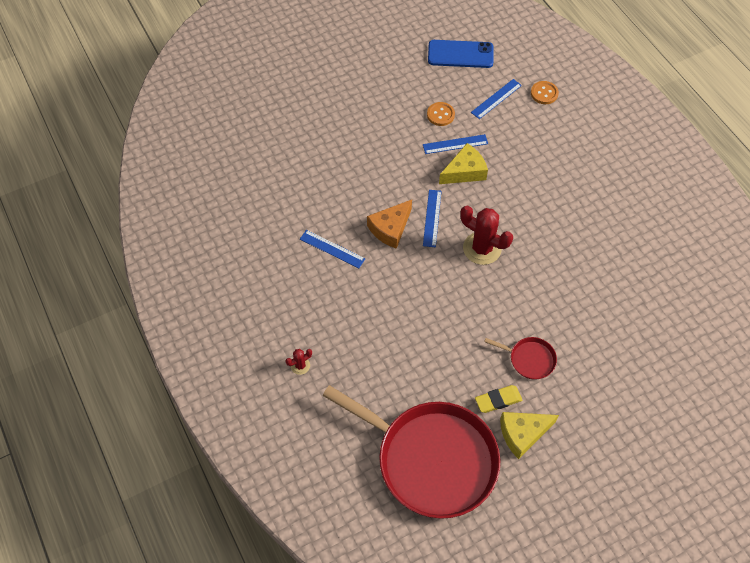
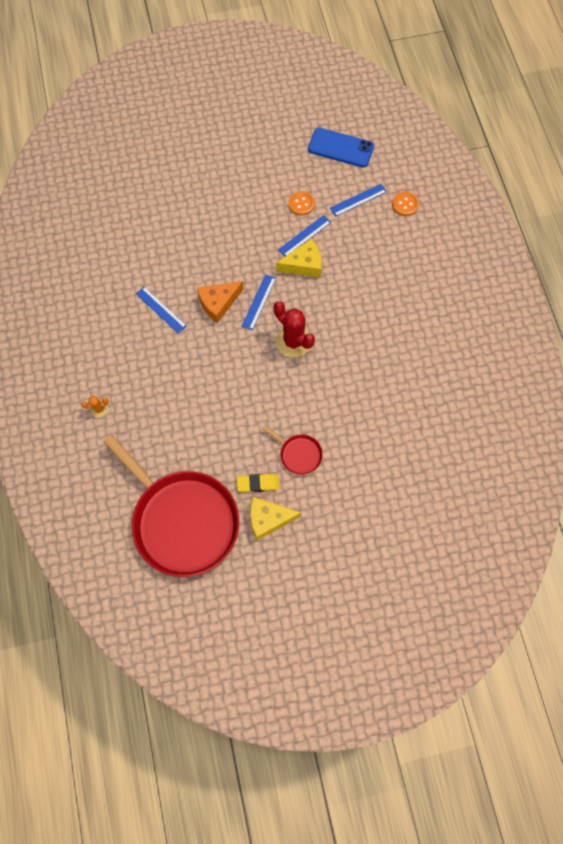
camera: 15 degrees right, 10 degrees up
red cactus [286,349,312,375] -> orange cactus [81,396,109,417]
blue ruler [423,134,488,154] -> blue ruler turned 45 degrees counterclockwise [278,215,331,256]

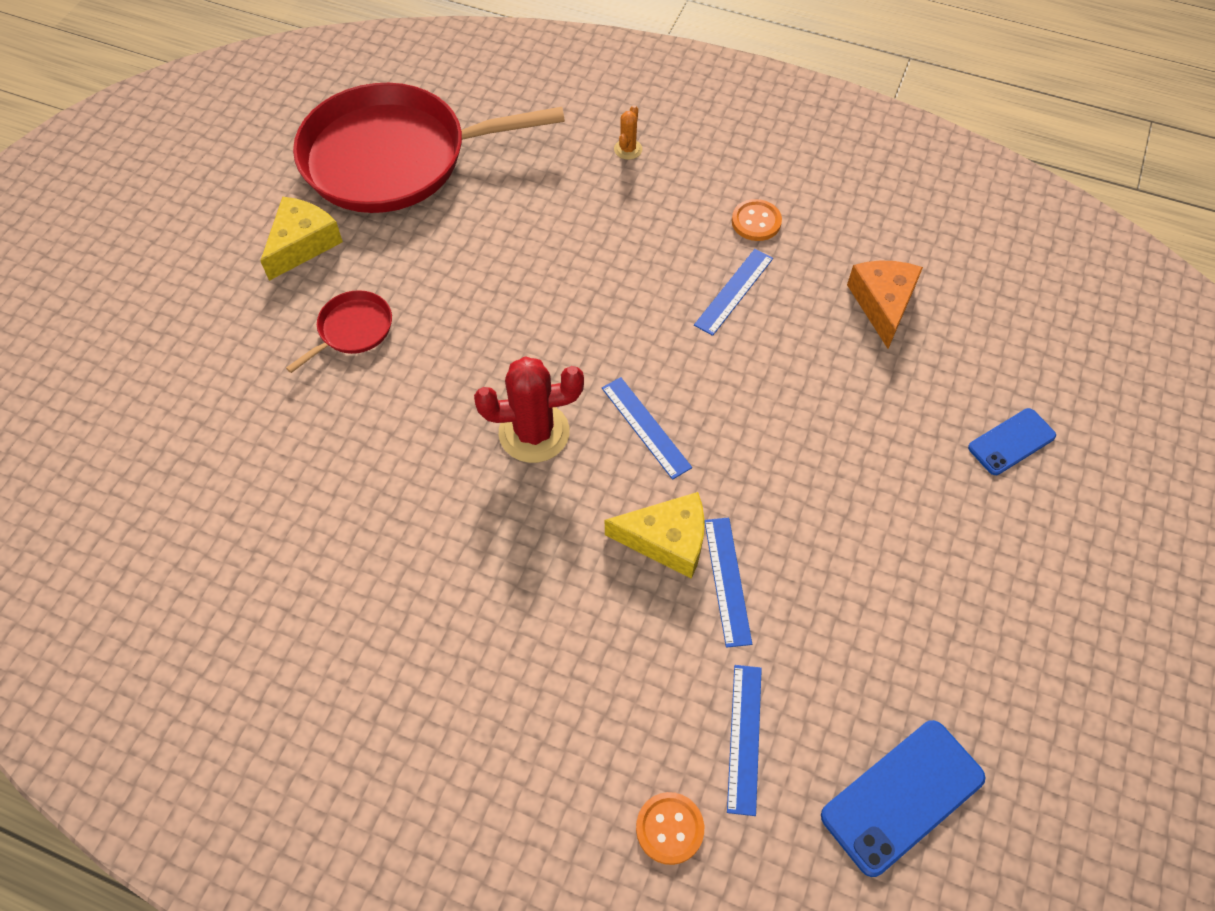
camera: 125 degrees right, 10 degrees down
blue ruler [136,286,187,334] -> blue ruler turned 45 degrees counterclockwise [694,249,773,336]
orange cheese [197,281,244,323] -> orange cheese moved to [847,261,923,349]
yellow eraser [237,474,279,492] -> none
red pan [263,426,323,475] -> red pan turned 150 degrees clockwise [286,290,392,373]
yellow cheese [276,238,322,277] -> yellow cheese turned 105 degrees counterclockwise [605,492,705,579]
orange button [288,191,315,216] -> orange button moved to [732,199,782,241]
none -> blue phone [968,408,1056,475]

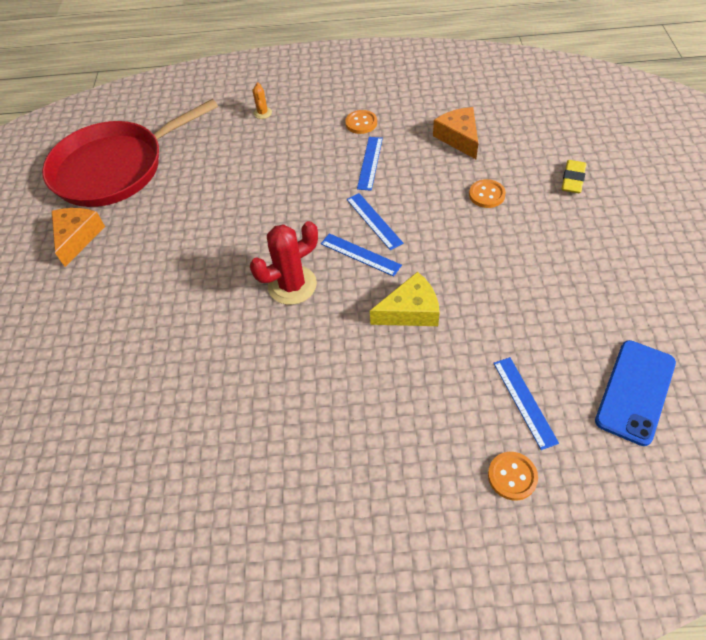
camera: 20 degrees left, 5 degrees down
yellow cheese [260,197,343,281] -> orange cheese [52,208,105,267]
red pan [286,290,392,373] -> none
blue ruler [705,517,752,648] -> blue ruler moved to [347,193,403,250]
blue phone [968,408,1056,475] -> yellow eraser [562,160,586,193]
none -> orange button [469,179,506,208]

